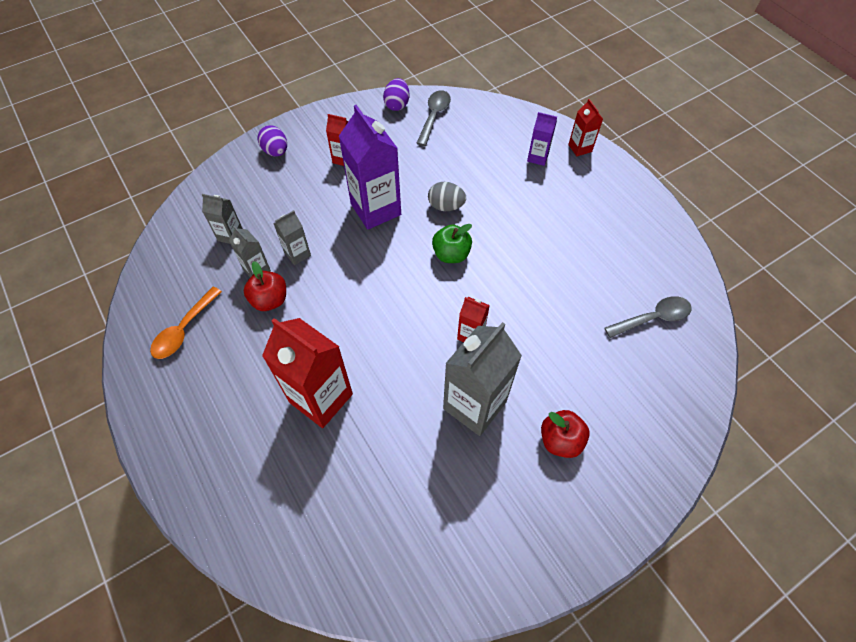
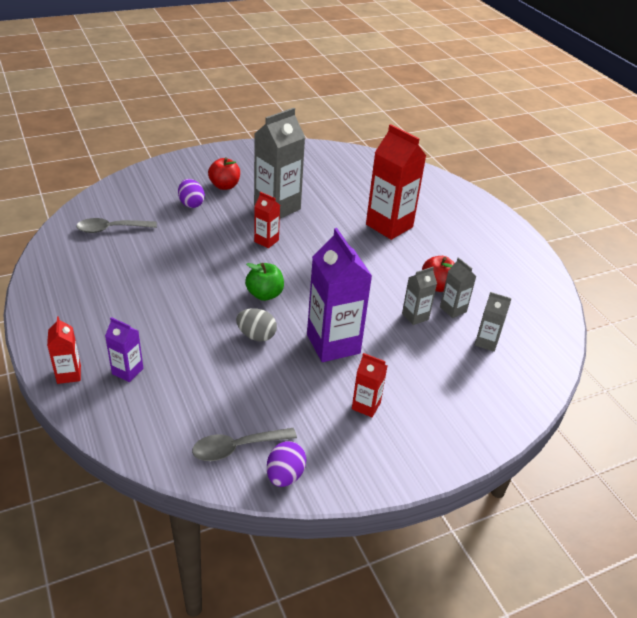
camera: 175 degrees left, 20 degrees down
orange spoon [150,287,222,359] -> none
purple egg [257,125,287,156] -> purple egg moved to [178,179,205,208]
grey spoon [416,90,451,146] -> grey spoon turned 45 degrees clockwise [192,428,297,461]

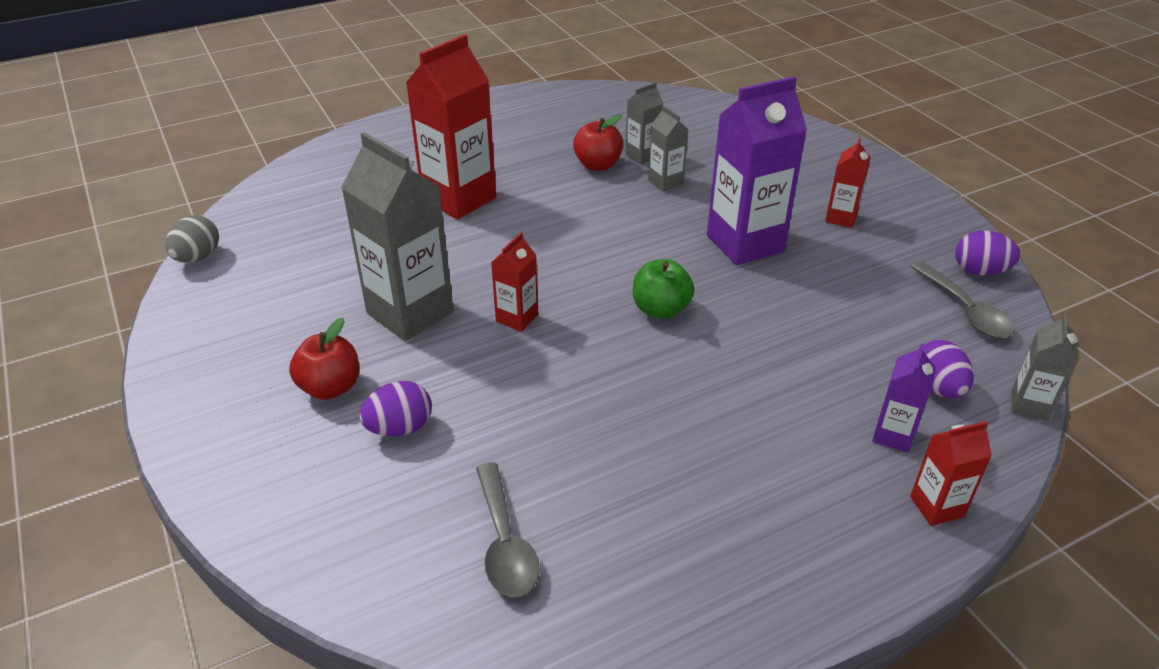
camera: 90 degrees left, 0 degrees up
grey egg [236,308,277,342] -> grey egg moved to [165,215,219,263]
grey carton [475,292,512,352] -> grey carton moved to [1011,314,1078,421]
none -> purple egg [919,340,974,398]

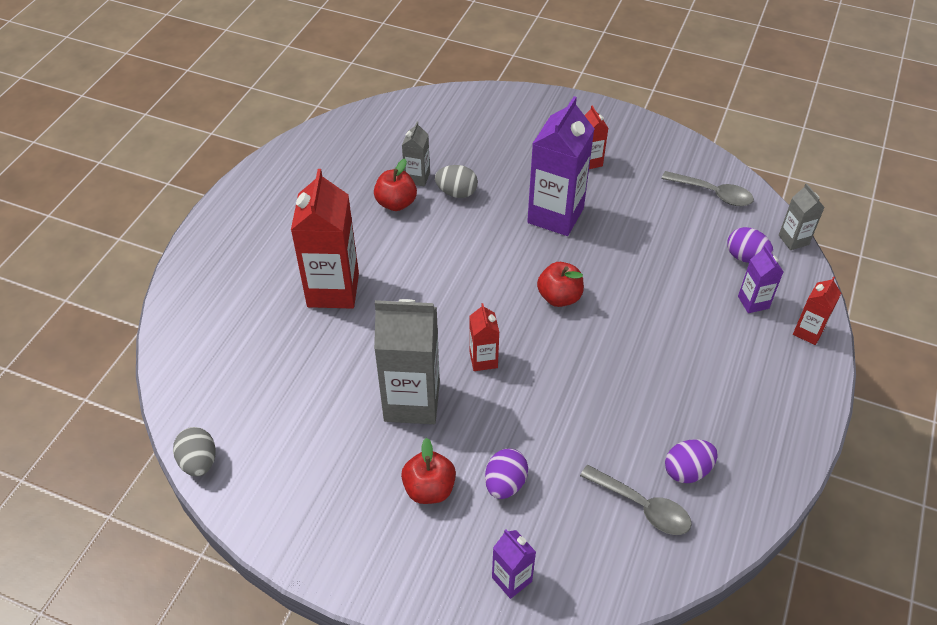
camera: 40 degrees left, 10 degrees up
green apple [633,259,694,319] -> red apple [537,262,584,307]
grey carton [648,105,689,192] -> grey egg [435,165,478,198]
purple egg [955,230,1020,275] -> purple egg moved to [665,439,717,483]
none -> purple carton [492,529,536,599]

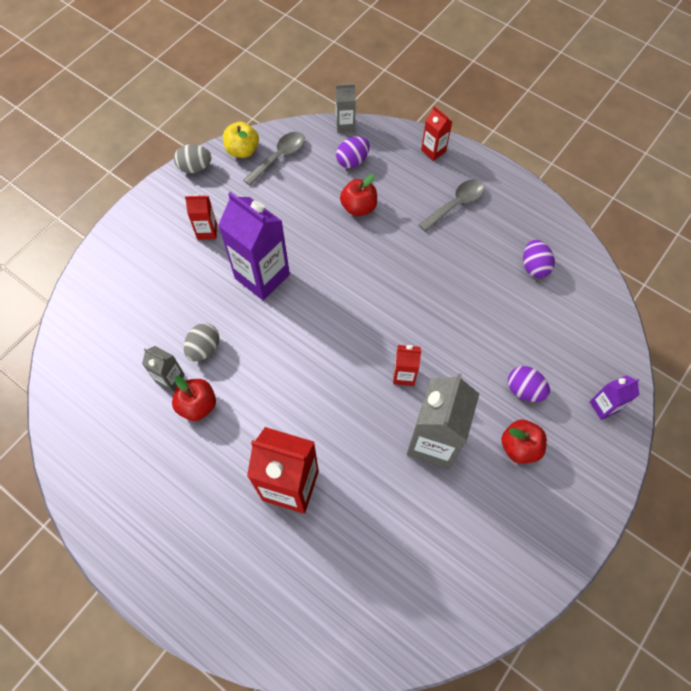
camera: 75 degrees left, 15 degrees up
grey egg [173,427,216,477] -> grey egg moved to [174,144,212,173]
red apple [537,262,584,307] -> red apple moved to [340,174,377,216]
grey spoon [580,465,692,535] -> grey spoon moved to [419,180,485,232]
purple carton [738,246,783,313] -> none
none -> yellow apple [223,122,259,158]

